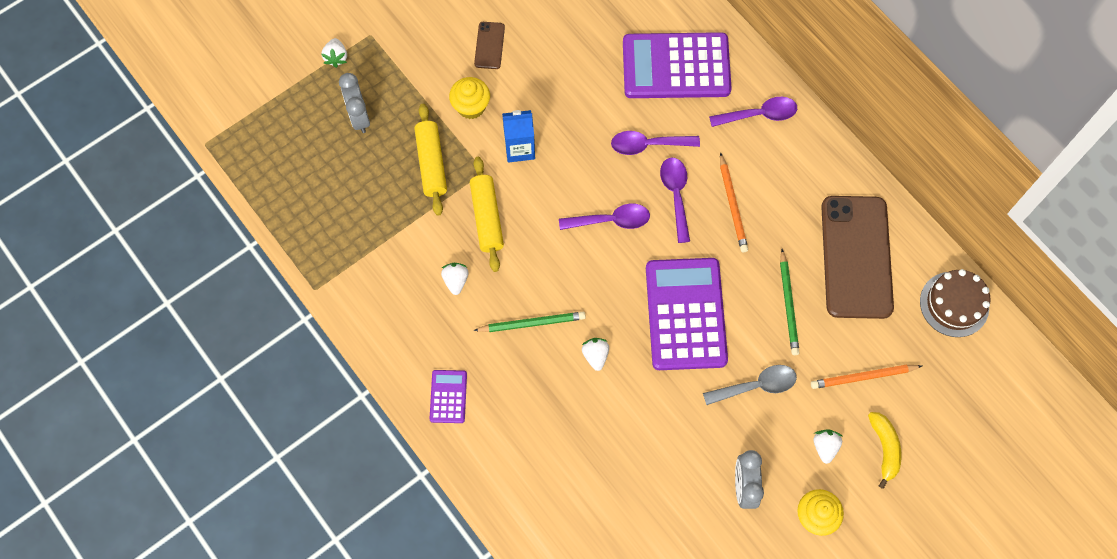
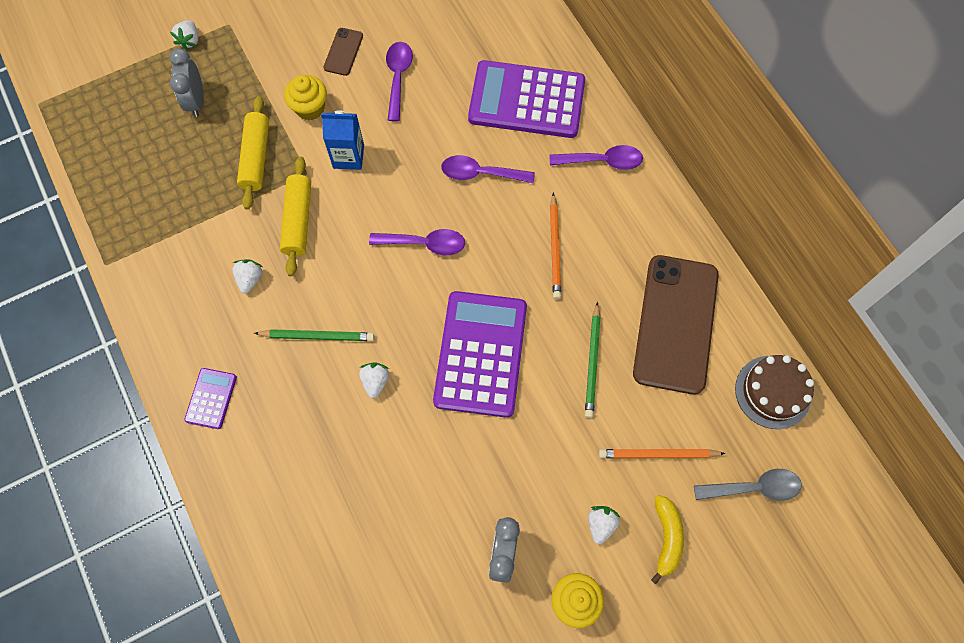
camera: 10 degrees right, 0 degrees up
purple spoon [660,158,690,243] -> purple spoon moved to [386,42,413,122]
grey spoon [703,365,797,405] -> grey spoon moved to [694,469,802,501]

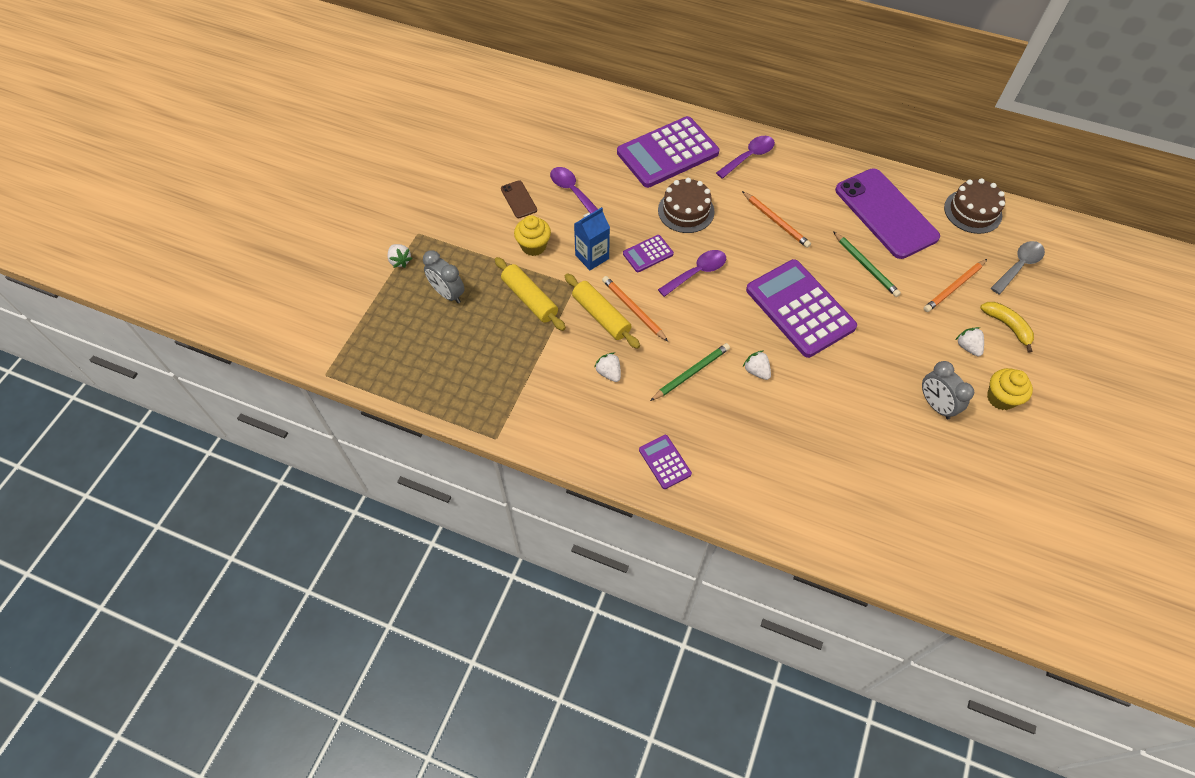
camera: 40 degrees left, 10 degrees down
purple spoon [441,155,535,183] -> brown cake [658,178,715,233]
brown phone [633,255,719,395] -> purple phone [835,168,940,259]
none -> orange pencil [602,276,668,342]
none -> purple calculator [623,235,674,272]

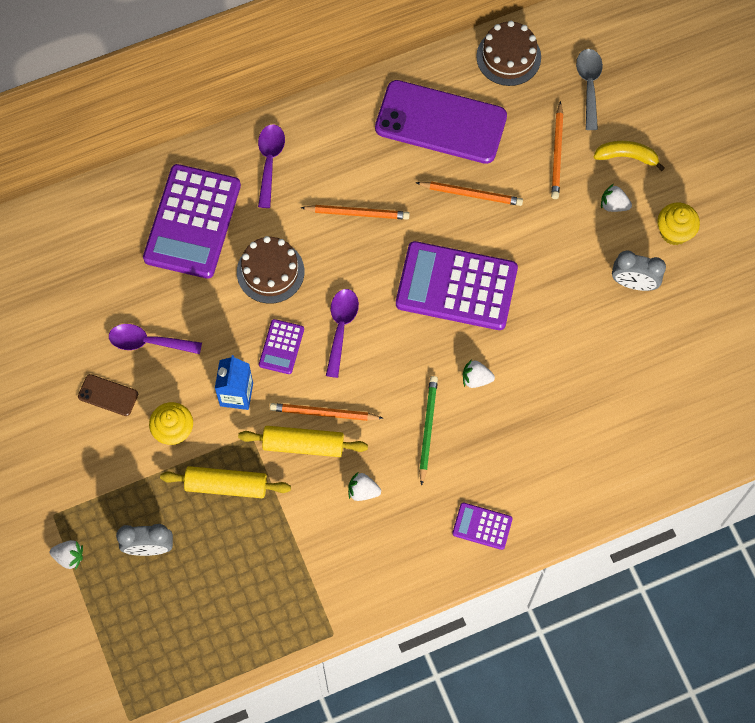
camera: 45 degrees left, 10 degrees up
green pencil [833,231,901,297] -> orange pencil [416,181,523,206]

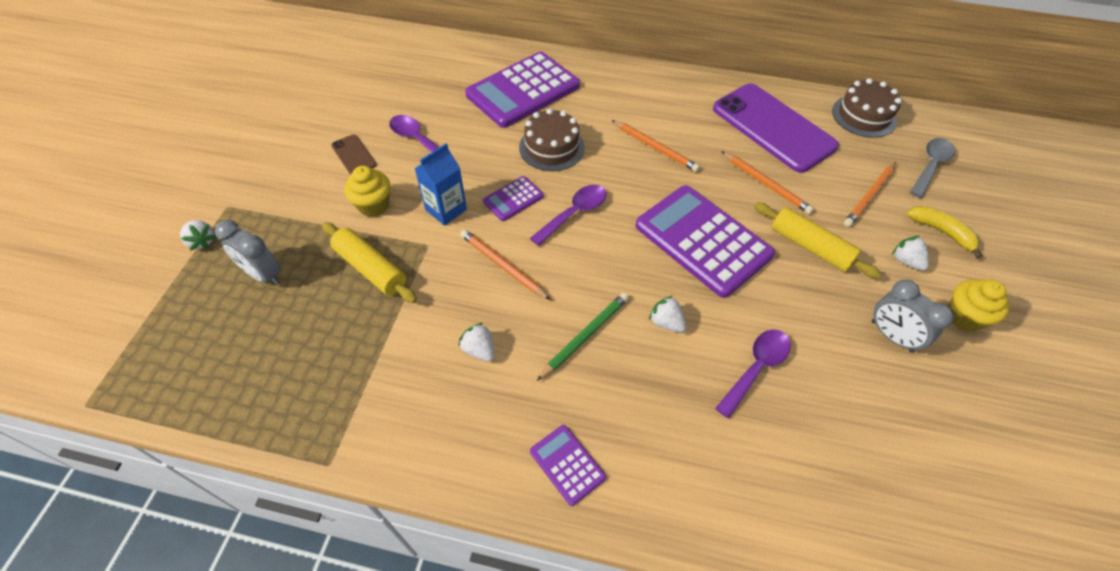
camera: 35 degrees right, 15 degrees down
yellow rolling pin [238,426,368,457] -> yellow rolling pin moved to [754,202,881,279]
purple spoon [258,124,285,208] -> purple spoon moved to [715,329,791,418]

